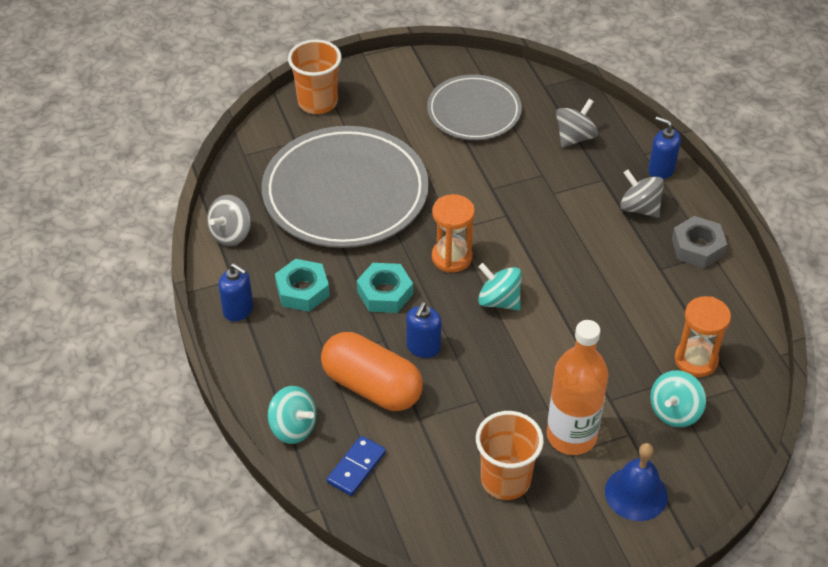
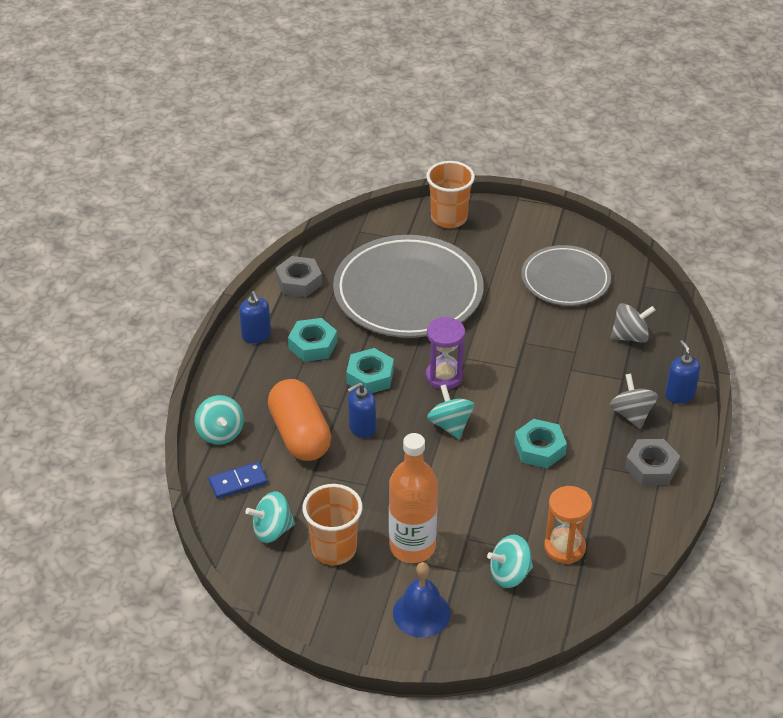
camera: 35 degrees right, 5 degrees down
grey spinning top [207,195,251,246] -> grey nut [275,256,322,297]
orange hourglass [432,194,475,273] -> purple hourglass [426,317,465,390]
none -> turquoise spinning top [245,491,295,543]
none -> turquoise nut [514,419,567,468]

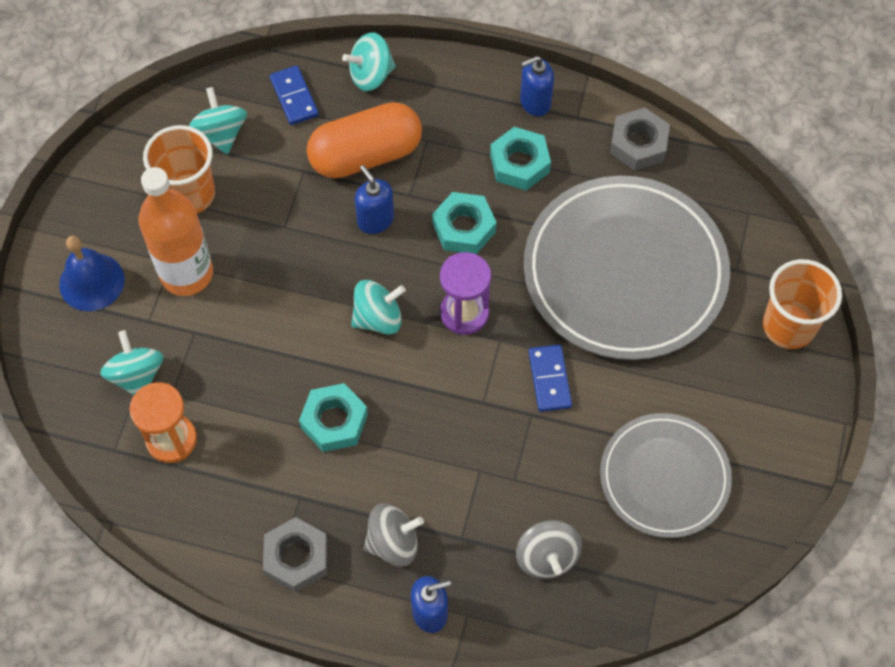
camera: 90 degrees right, 20 degrees up
none -> blue domino [528,345,572,412]

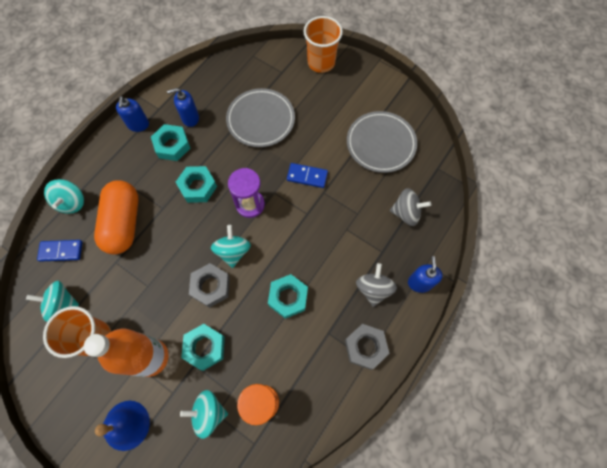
camera: 70 degrees left, 5 degrees up
blue soap dispenser [355,165,394,234] -> blue soap dispenser moved to [167,88,199,127]
grey plate [524,176,730,360] -> grey plate [226,88,295,147], size x0.60
grey nut [610,108,670,171] -> grey nut moved to [189,263,230,308]
none -> turquoise nut [181,324,225,371]

